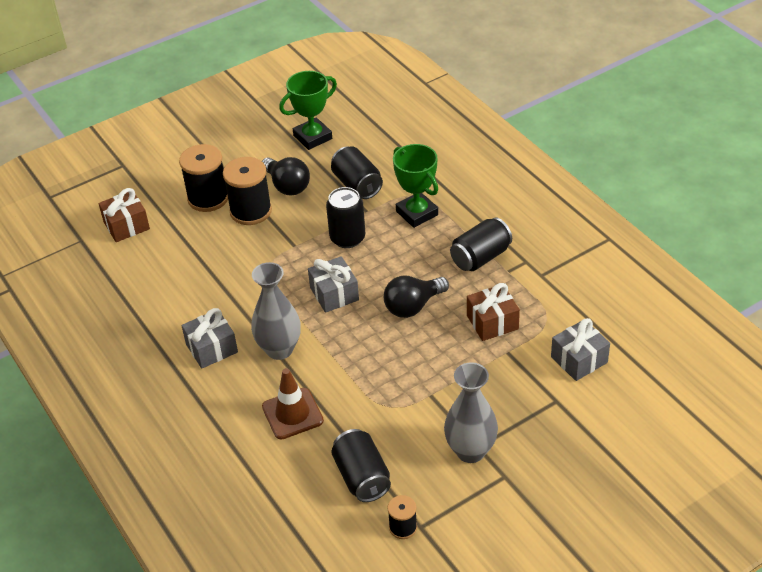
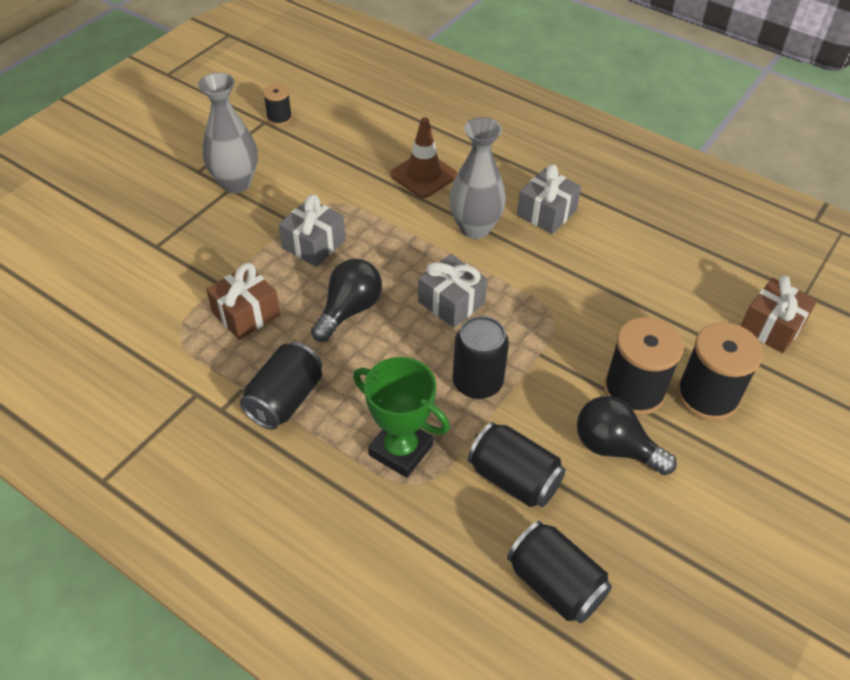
camera: 155 degrees right, 5 degrees up
green trophy [279,71,337,150] -> none
black can [331,429,391,502] -> black can moved to [507,521,612,624]
grey gift [551,318,610,381] -> grey gift moved to [278,195,346,267]

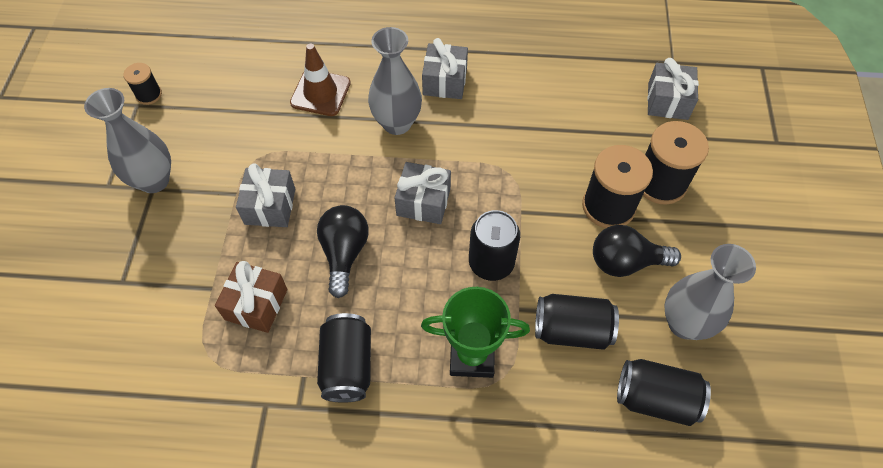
camera: 30 degrees left, 10 degrees up
brown gift [741,276,817,353] -> grey gift [647,58,699,120]
none -> grey vase [664,244,756,340]

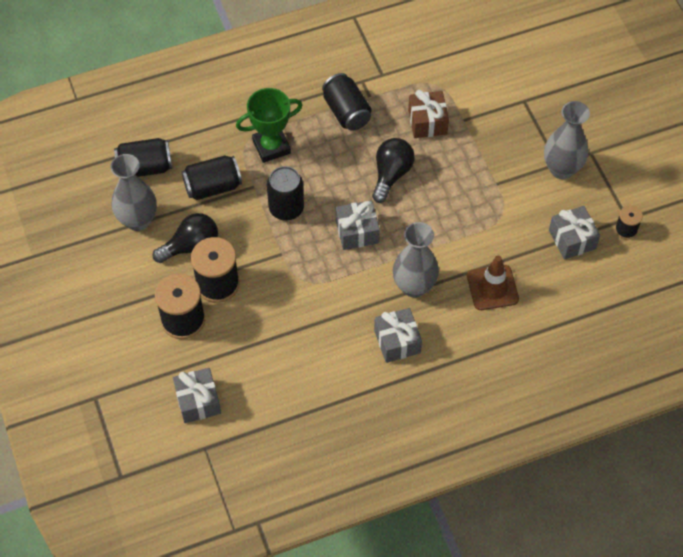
camera: 155 degrees right, 0 degrees up
grey gift [236,163,295,227] -> grey gift moved to [549,206,600,260]
black light bulb [317,205,368,298] -> black light bulb turned 135 degrees counterclockwise [372,138,415,203]

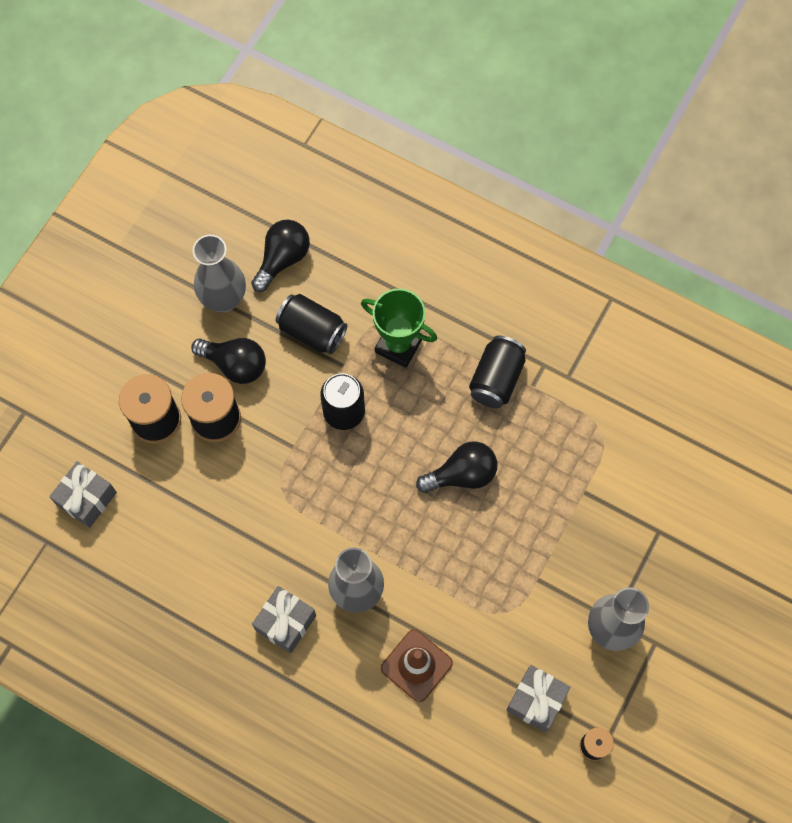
camera: 50 degrees right, 10 degrees up
black can [114,138,172,177] -> black light bulb [251,220,310,292]
grey gift [336,200,380,250] -> none
brown gift [408,90,449,138] -> none

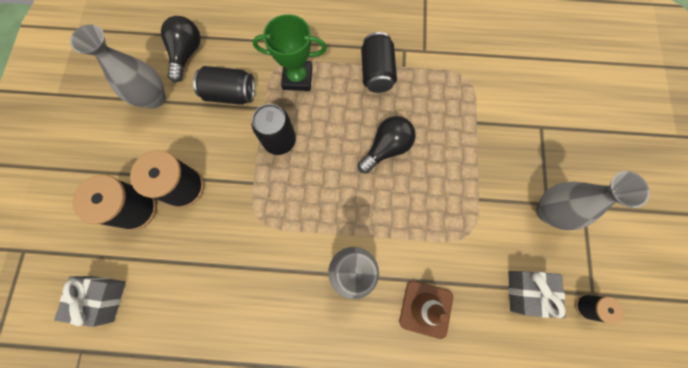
camera: 25 degrees left, 5 degrees up
black light bulb [191,338,266,384] -> none
grey gift [252,586,316,653] -> none

